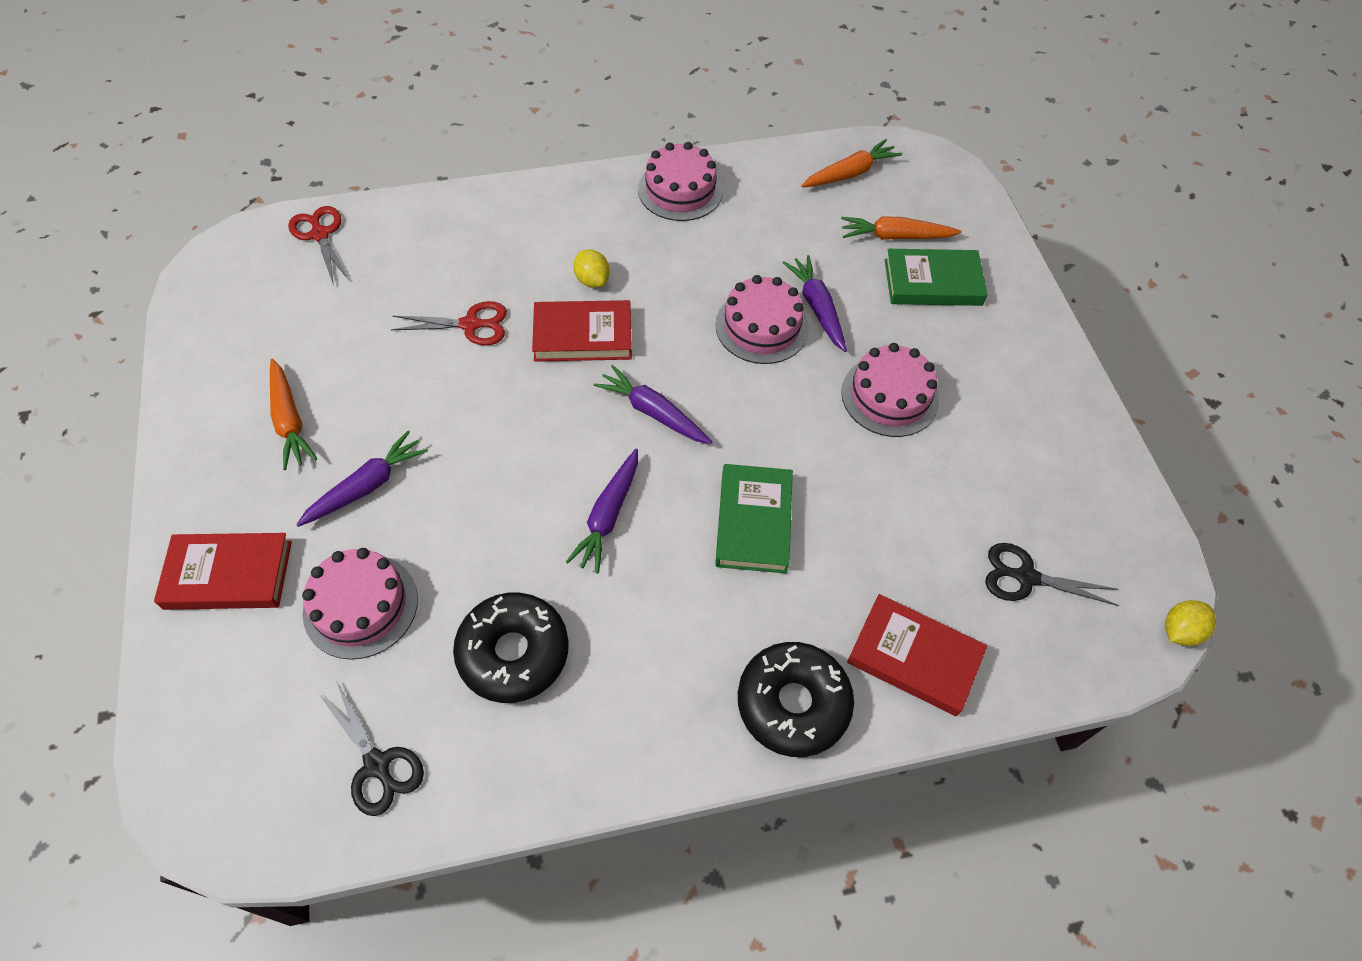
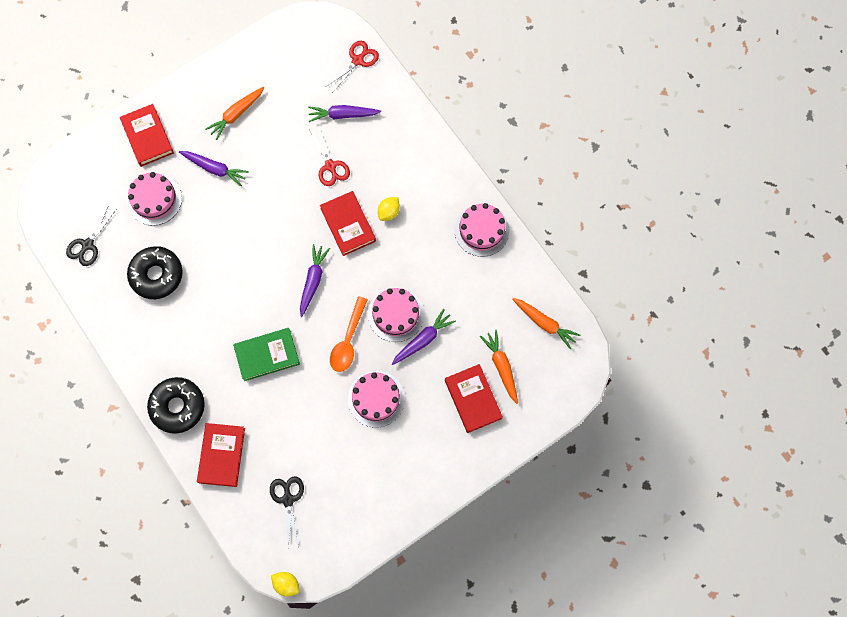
camera: 70 degrees right, 15 degrees up
purple carrot [566,449,638,574] -> purple carrot moved to [308,105,381,122]
green book [885,249,988,306] -> red book [445,364,503,433]
none -> orange spoon [330,296,368,372]

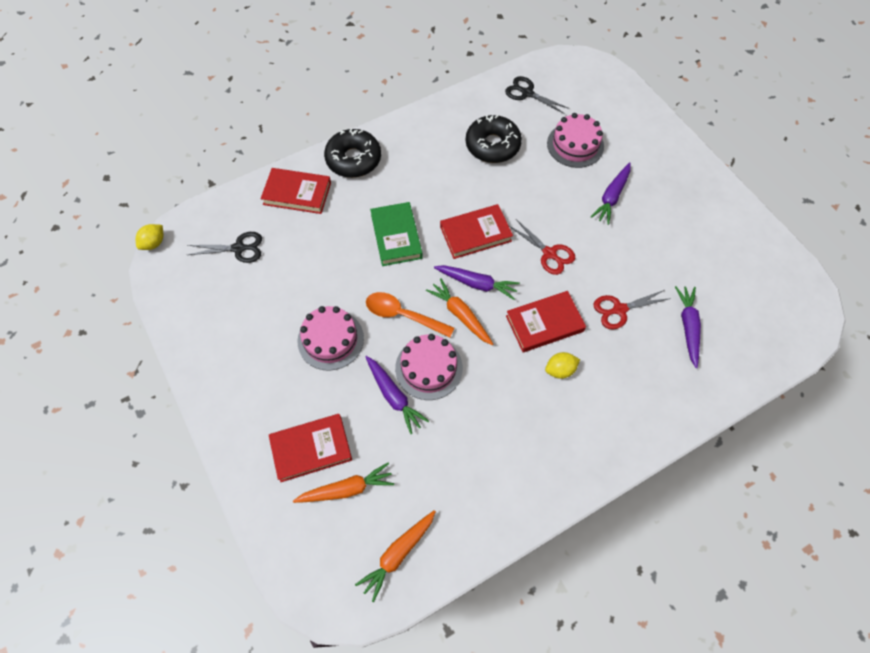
camera: 95 degrees right, 10 degrees down
red book [120,104,174,167] -> red book moved to [440,204,513,259]
orange carrot [205,87,264,140] -> orange carrot moved to [426,278,493,345]
red scissors [326,41,379,92] -> red scissors moved to [509,219,575,275]
yellow lemon [378,197,400,221] -> yellow lemon turned 60 degrees counterclockwise [545,352,580,379]
pink cake [454,203,509,257] -> none

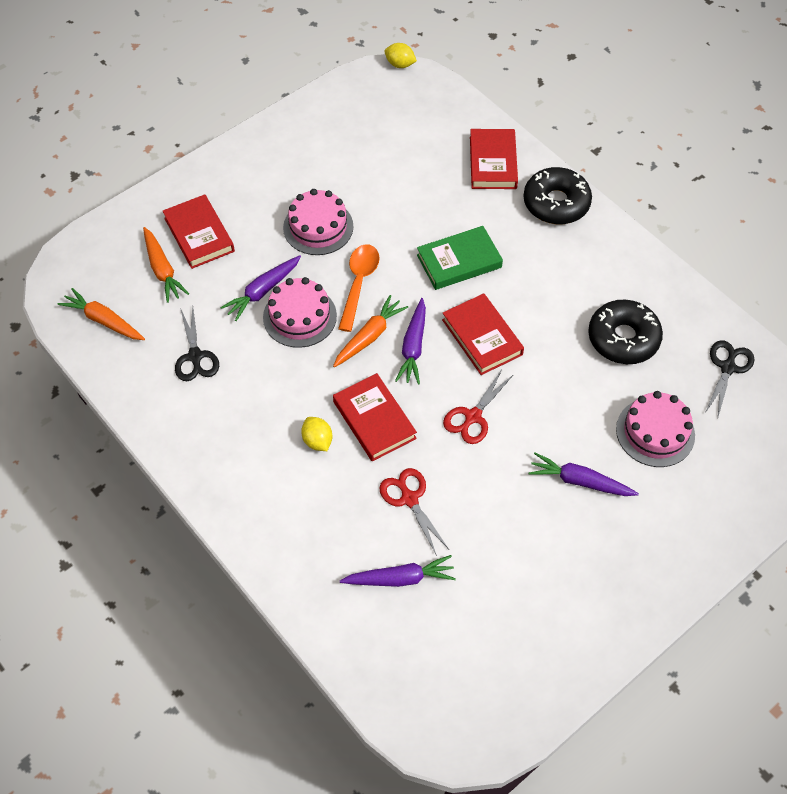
camera: 80 degrees right, 5 degrees down
black scissors [188,232,262,263] -> black scissors moved to [175,306,219,381]

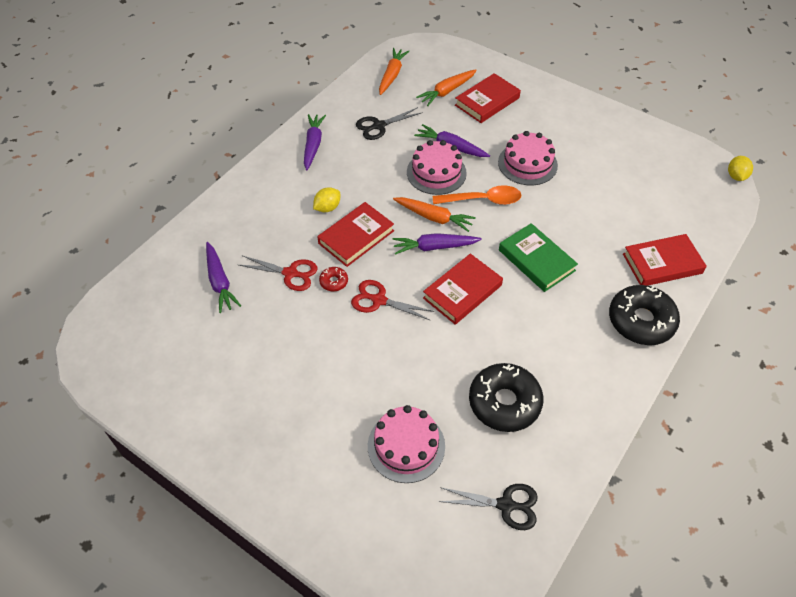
camera: 75 degrees right, 5 degrees down
red scissors [379,468,449,556] -> red scissors turned 60 degrees clockwise [239,256,318,291]
purple carrot [528,452,639,496] -> purple carrot moved to [304,114,326,170]
none -> red donut [319,267,348,291]

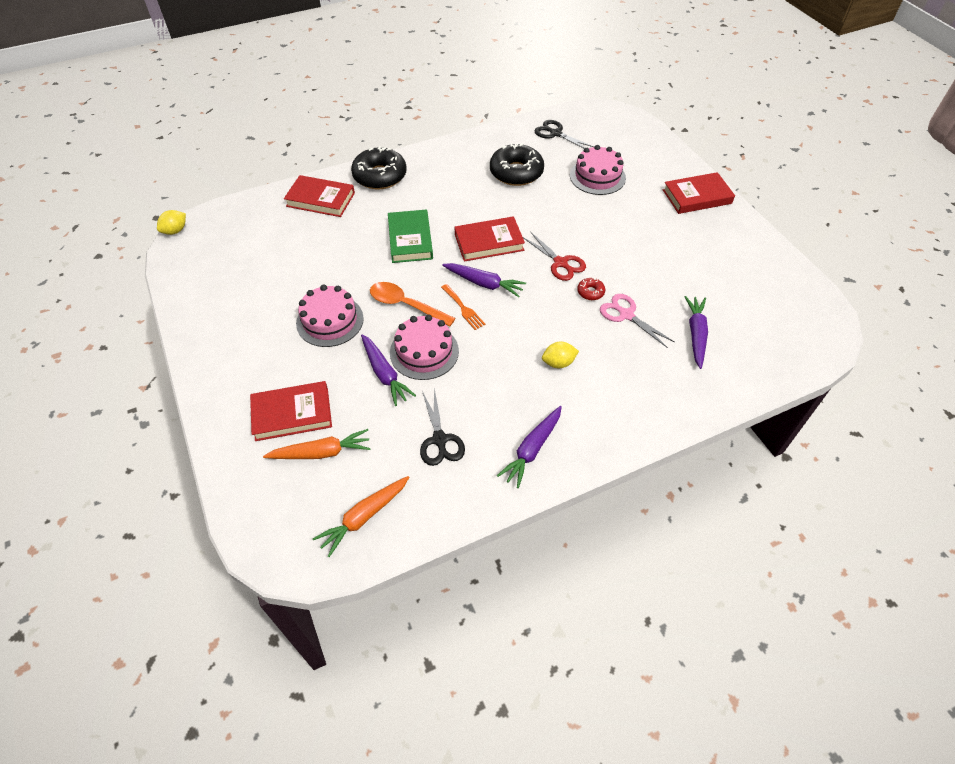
camera: 150 degrees left, 0 degrees up
red scissors [239,256,318,291] -> pink scissors [600,294,674,348]
red book [317,202,394,267] -> red book moved to [663,172,735,214]
black scissors [356,107,423,140] -> black scissors turned 75 degrees clockwise [420,388,465,466]
orange carrot [393,197,476,232] -> orange fork [441,284,485,330]

